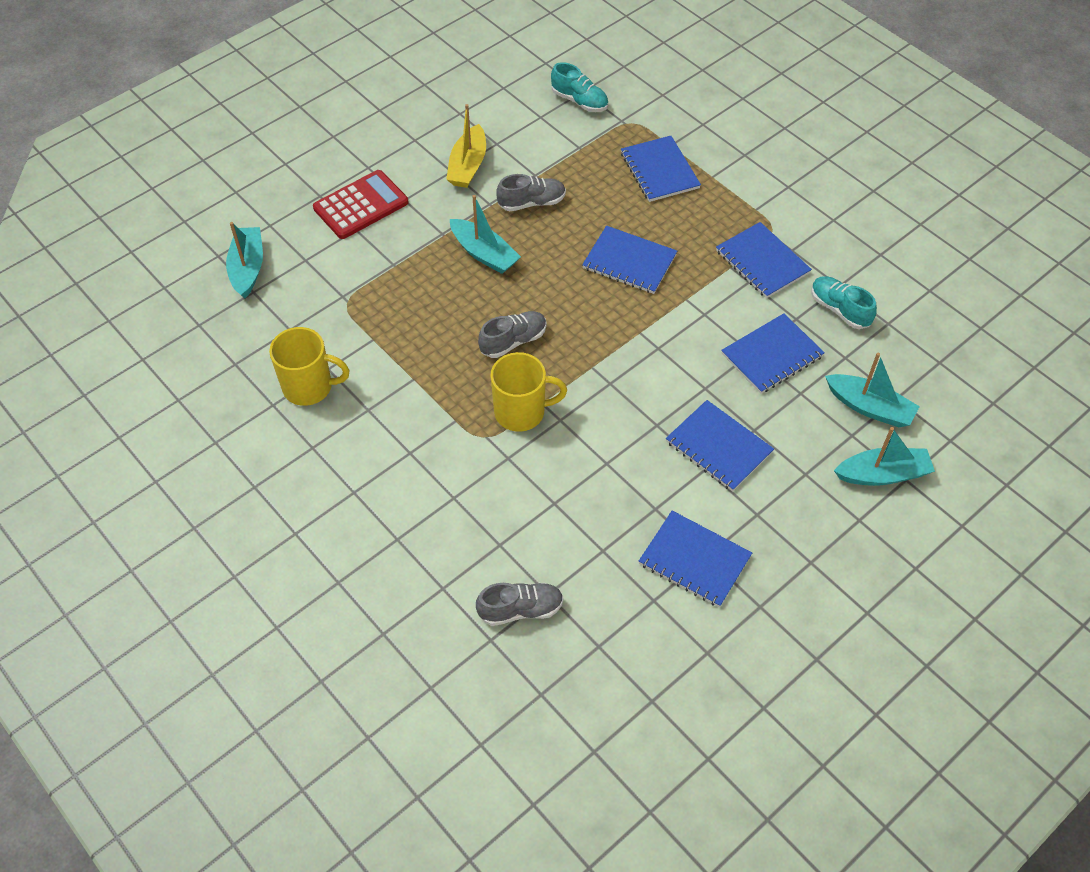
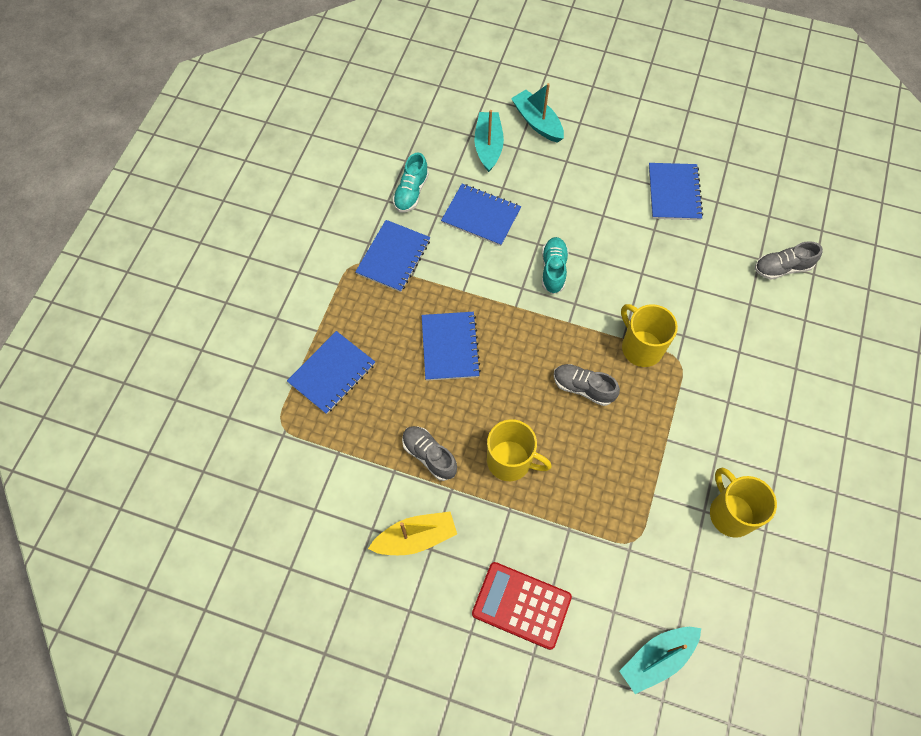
camera: 120 degrees left, 10 degrees up
turquoise boat [450,195,521,274] -> yellow mug [487,419,552,481]
grey shoe [476,583,564,626] -> grey shoe turned 60 degrees counterclockwise [755,241,823,280]
turquoise shoe [551,62,608,112] -> turquoise shoe moved to [542,237,569,294]
blue notebook [666,400,774,492] -> none

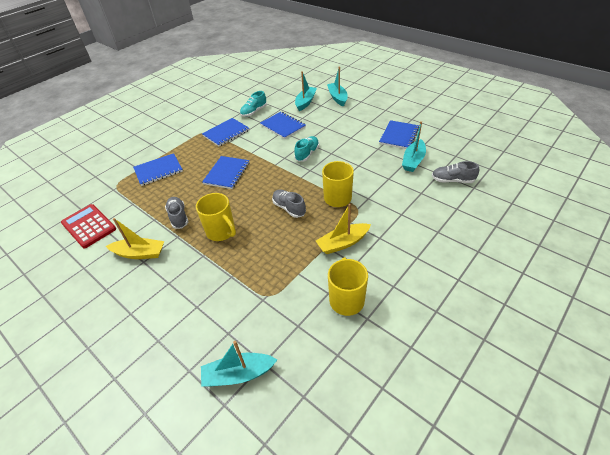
camera: 25 degrees right, 20 degrees down
red calculator [472,562,572,650] -> red calculator moved to [61,204,116,248]
none -> yellow boat [316,204,371,254]
none -> turquoise boat [402,121,426,172]

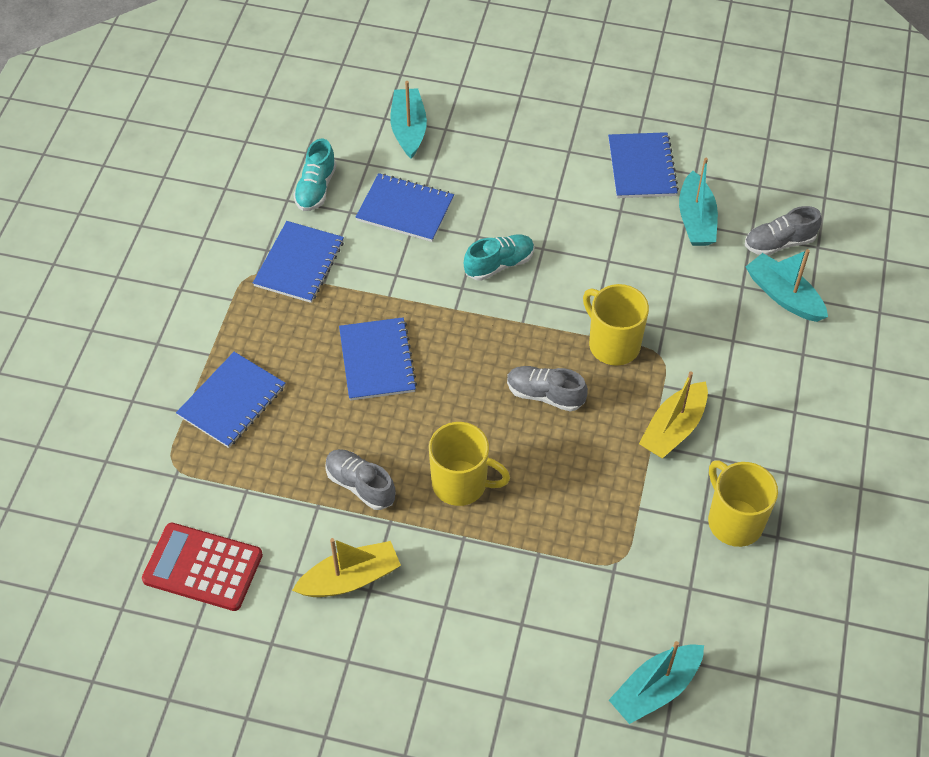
camera: 30 degrees left, 10 degrees up
turquoise shoe [294,136,319,162] -> turquoise shoe turned 60 degrees clockwise [464,234,534,281]
turquoise boat [327,67,348,107] -> turquoise boat moved to [745,249,828,322]

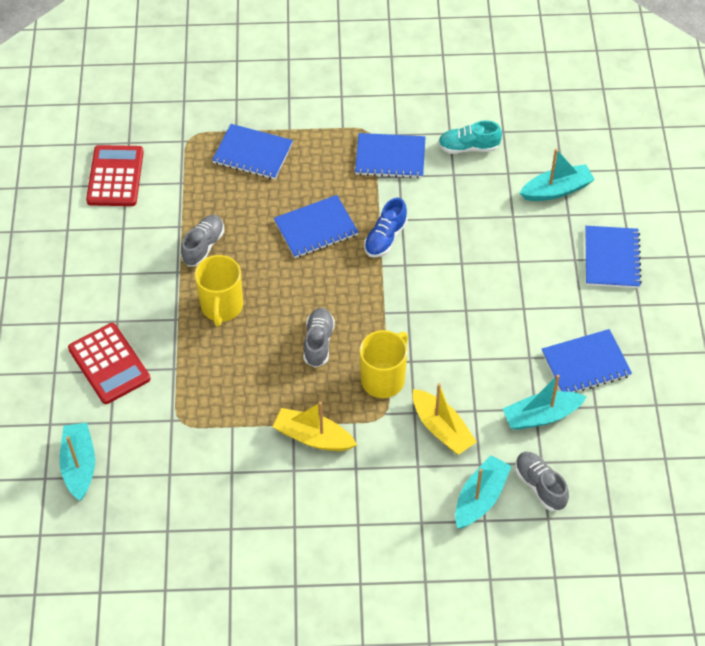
camera: 75 degrees right, 0 degrees up
yellow boat [292,538,401,597] -> yellow boat moved to [413,383,477,455]
blue notebook [356,173,454,242] -> blue notebook moved to [585,226,642,288]
turquoise shoe [464,234,534,281] -> none
turquoise boat [609,641,704,724] -> turquoise boat turned 45 degrees clockwise [59,423,95,501]
yellow mug [708,461,778,547] -> none
none -> red calculator [68,323,151,404]
none -> blue shoe [364,198,408,258]

